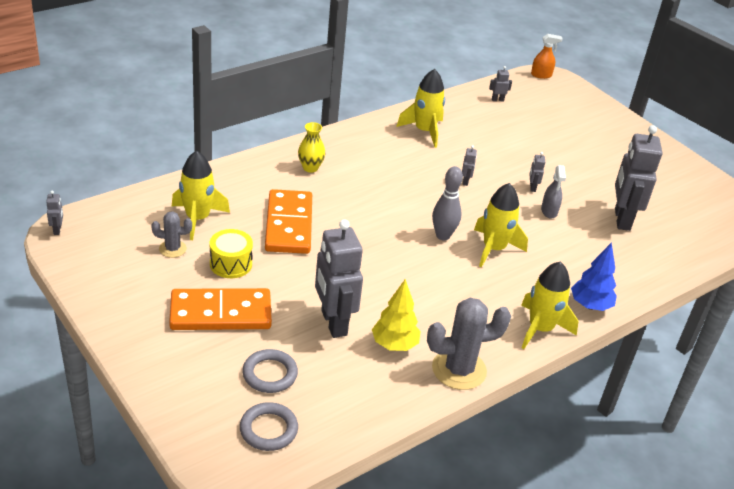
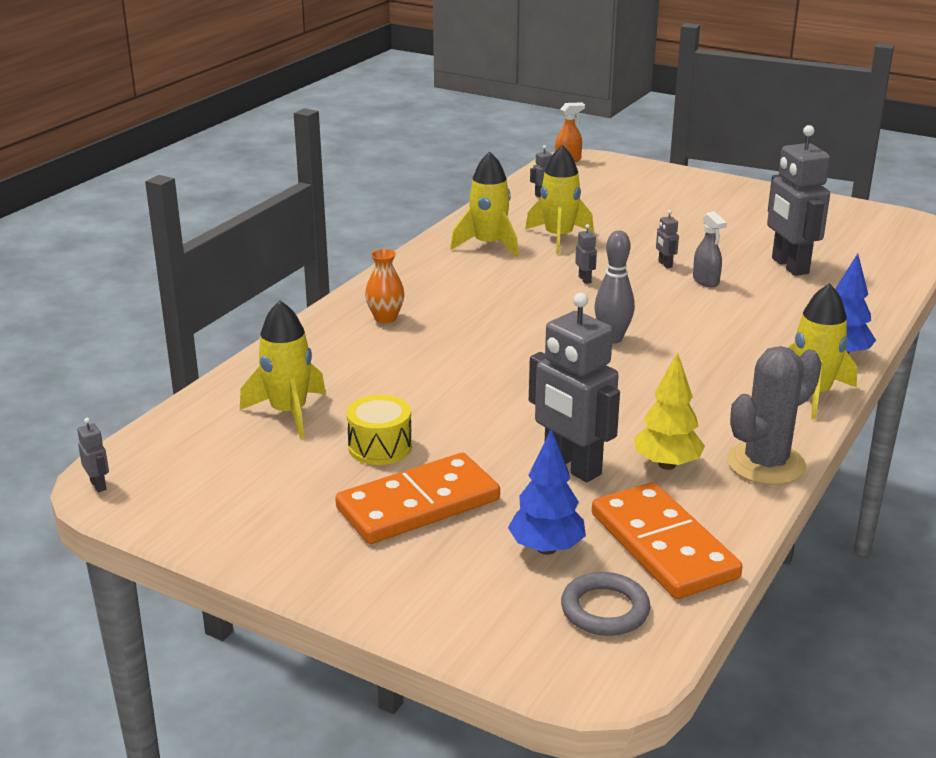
camera: 20 degrees left, 10 degrees down
grey cactus [151,211,192,258] -> none
grey ring [242,349,298,393] -> blue tree [508,429,586,555]
orange domino [265,189,312,254] -> orange domino moved to [592,482,743,599]
yellow vase [298,122,325,173] -> orange vase [365,249,405,323]
yellow rocket [474,183,528,268] -> yellow rocket moved to [525,145,594,254]

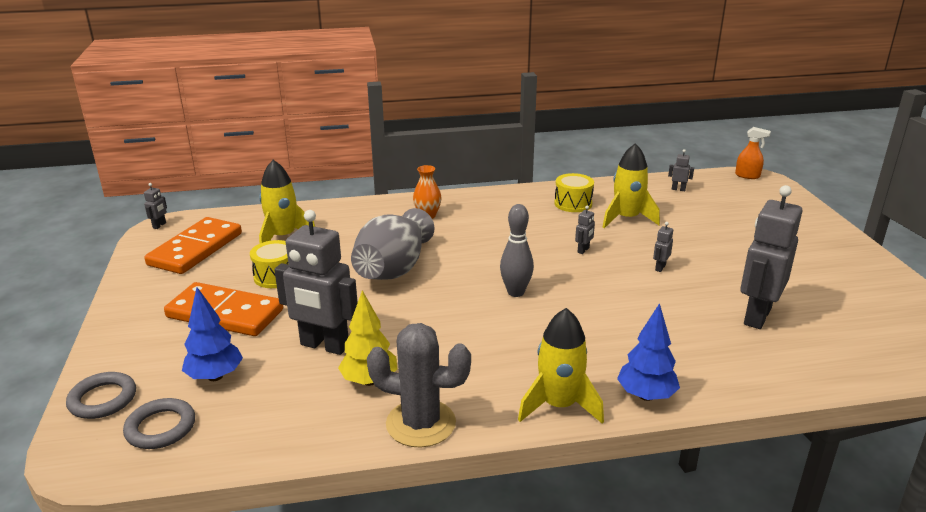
camera: 50 degrees right, 0 degrees up
yellow rocket [450,152,519,258] -> yellow drum [554,173,594,212]
grey robot [529,293,620,482] -> grey robot turned 75 degrees counterclockwise [274,210,358,355]
orange domino [592,482,743,599] -> orange domino moved to [144,217,242,274]
grey spray bottle [693,211,727,287] -> none
none -> grey ring [66,372,136,419]
none -> grey vase [351,208,434,280]

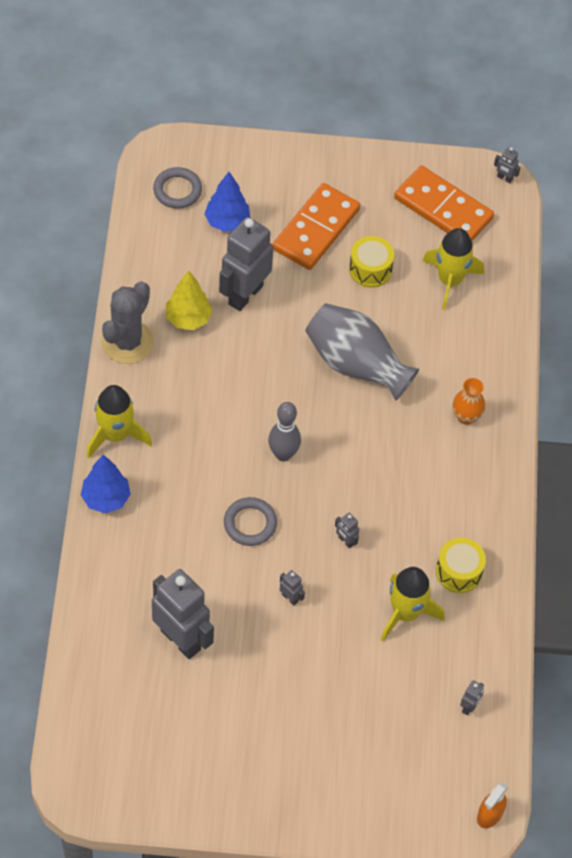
camera: 100 degrees right, 30 degrees up
grey ring [66,372,136,419] -> grey ring moved to [224,497,277,546]

